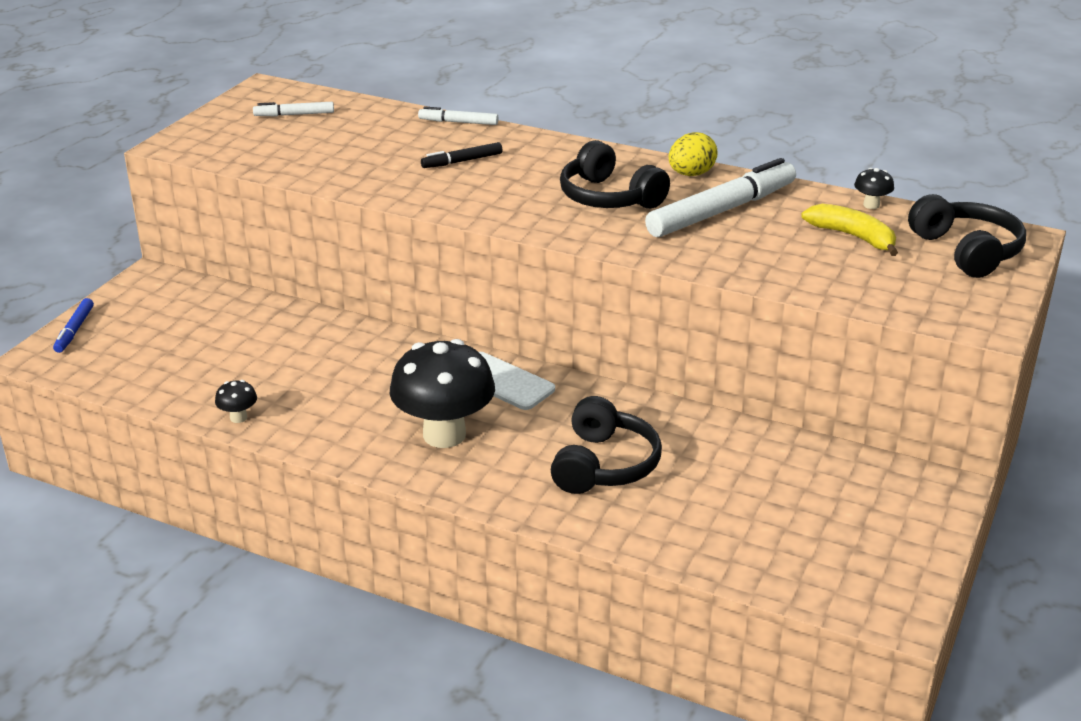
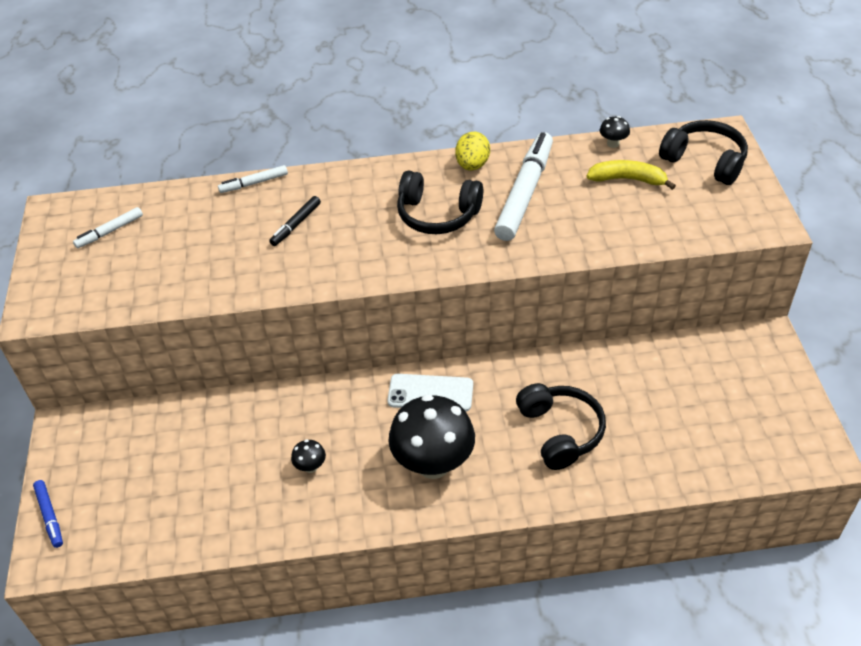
camera: 30 degrees left, 15 degrees up
black mushroom [215,380,257,423] -> black mushroom moved to [291,439,326,473]

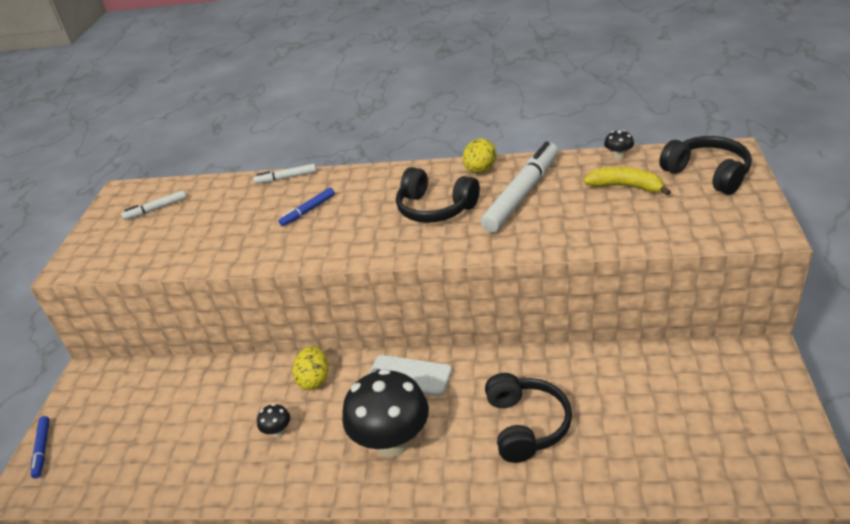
camera: 15 degrees right, 10 degrees down
black marker [269,196,321,246] -> blue marker [279,188,335,226]
none -> yellow egg [292,346,329,390]

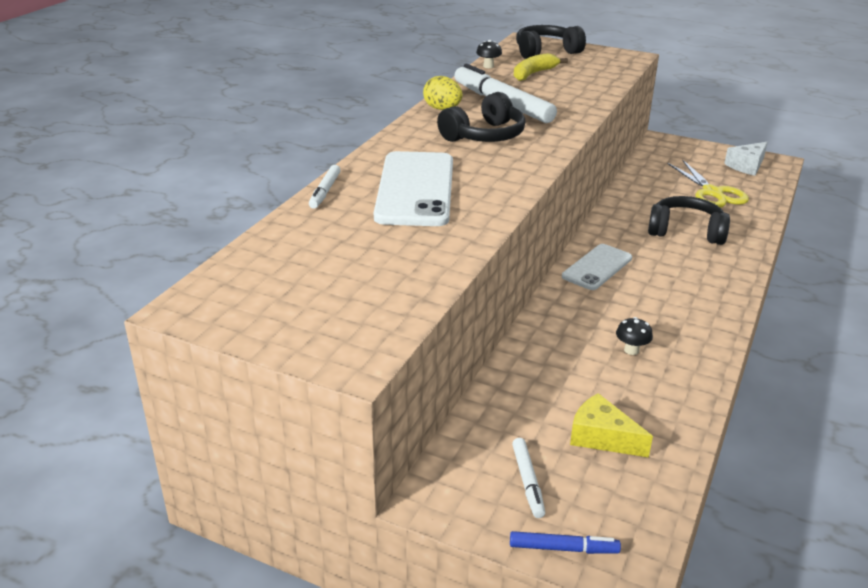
camera: 75 degrees left, 5 degrees down
white marker [121,190,186,220] -> white marker moved to [512,438,545,518]
blue marker [279,188,335,226] -> white phone [374,151,453,226]
yellow egg [292,346,329,390] -> none
black mushroom [342,369,429,457] -> none
none -> yellow cheese [570,393,653,458]
none -> yellow scissors [668,160,749,208]
none -> white cheese [724,142,768,176]

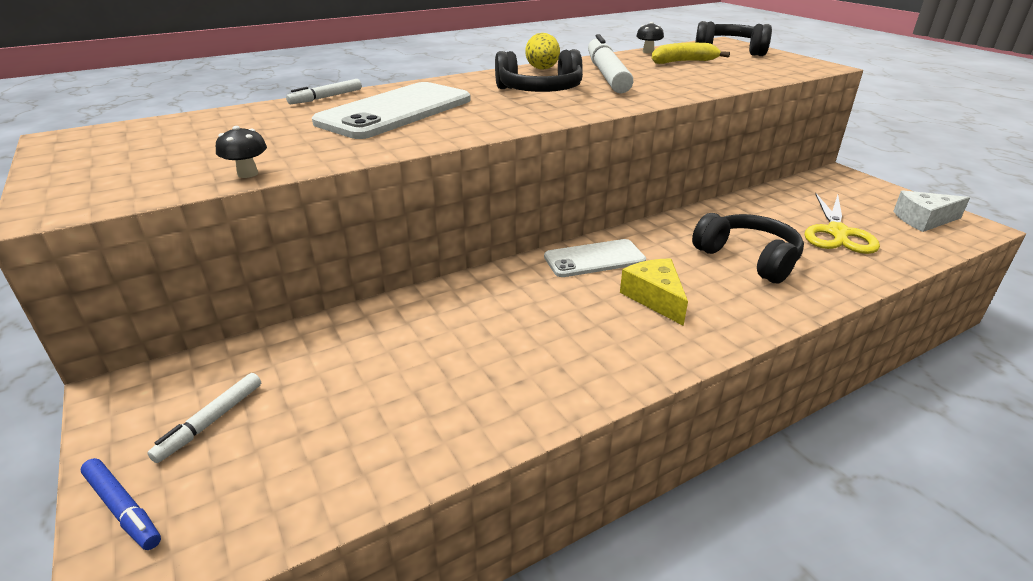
camera: 35 degrees right, 0 degrees up
yellow cheese [570,393,653,458] -> yellow cheese moved to [620,258,688,326]
black mushroom [616,317,653,355] -> black mushroom moved to [216,126,267,178]

